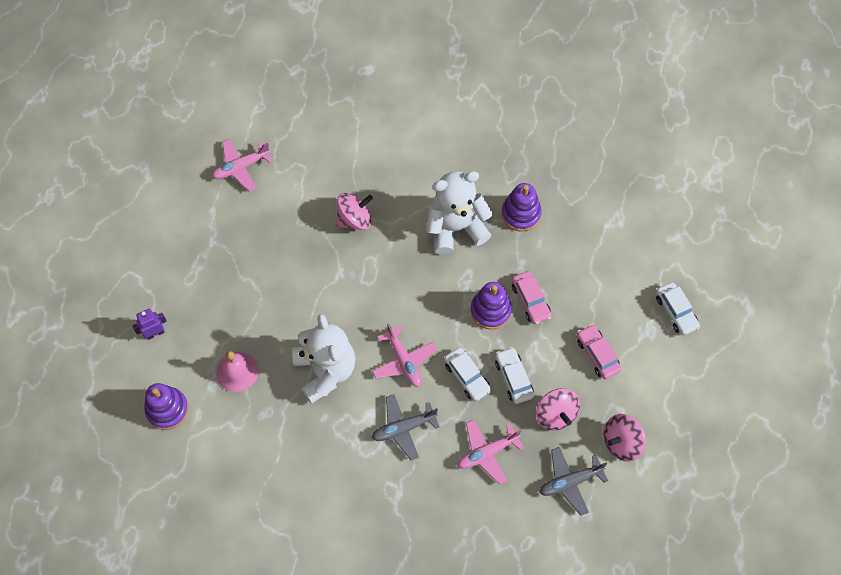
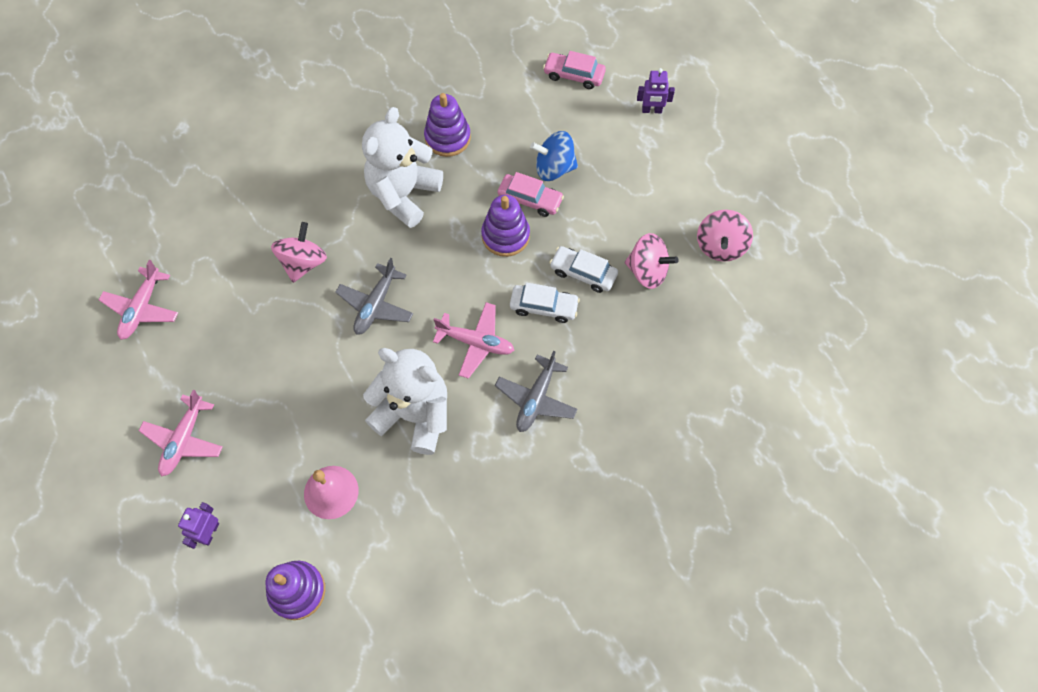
camera: 45 degrees left, 0 degrees up
pink plane [457,419,524,485] -> pink plane moved to [138,390,223,476]
grey plane [539,447,608,516] -> grey plane moved to [335,258,413,335]
pink car [577,324,622,379] -> pink car moved to [543,51,606,89]
white car [656,282,700,335] -> purple robot [637,68,675,113]
none -> blue spinning top [530,131,578,181]

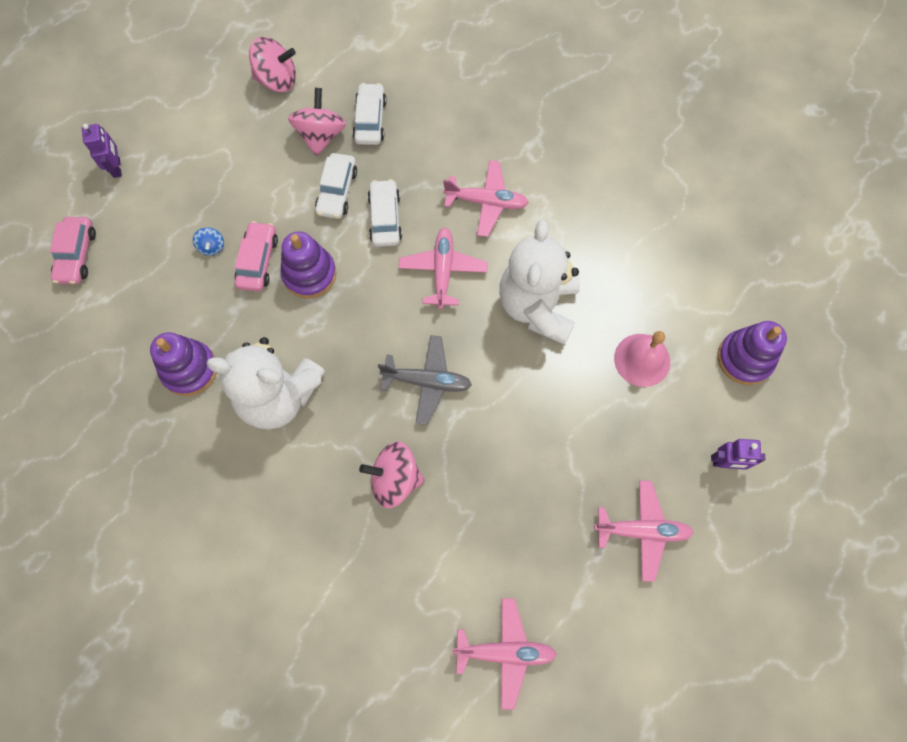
camera: 105 degrees left, 5 degrees up
grey plane [495,351,578,432] -> pink plane [443,160,529,237]
blue spinning top [530,131,578,181] -> blue spinning top [193,227,224,256], size x0.50
none -> white car [353,83,387,145]

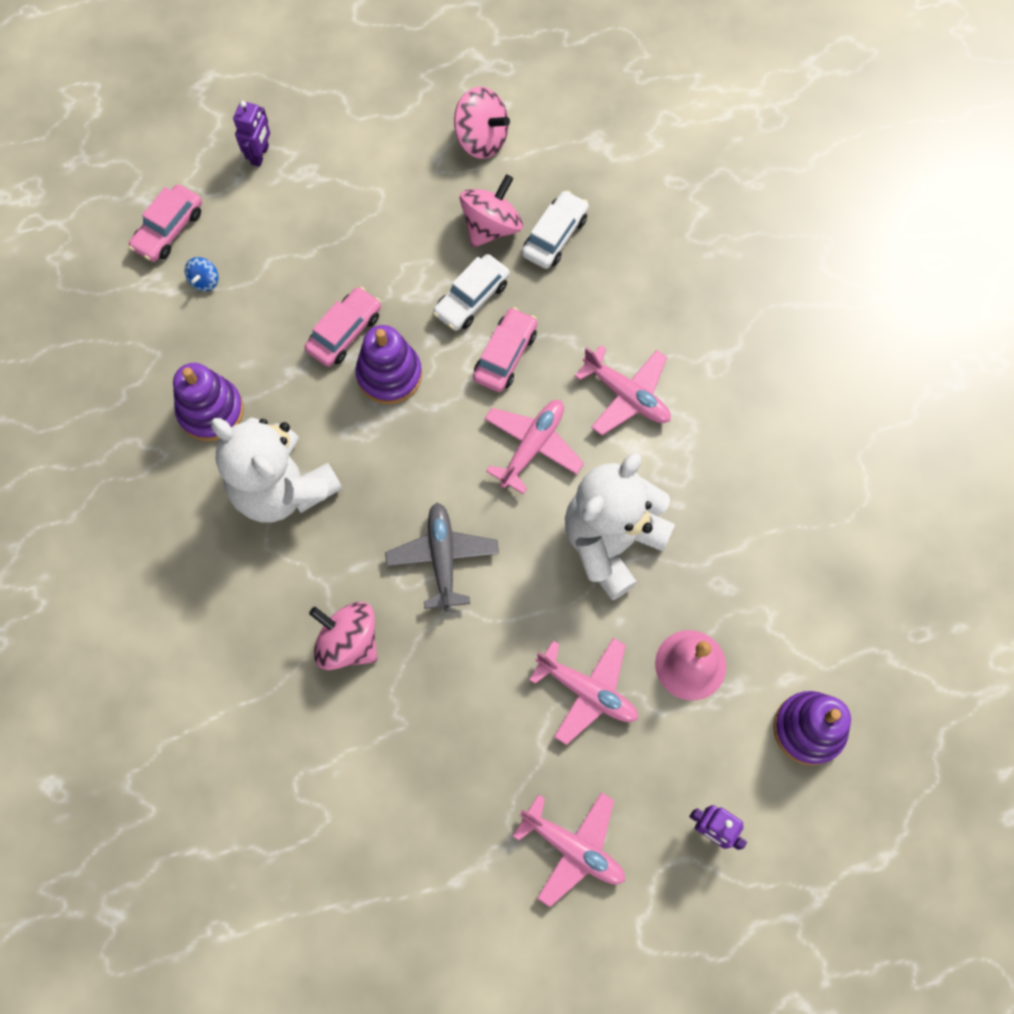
camera: 30 degrees right, 0 degrees up
blue spinning top [193,227,224,256] -> blue spinning top moved to [185,257,218,291]
white car [368,179,402,247] -> pink car [473,307,537,392]
grey plane [378,335,472,425] -> grey plane turned 135 degrees counterclockwise [385,503,499,612]
pink plane [453,598,557,710] -> pink plane moved to [529,638,638,745]

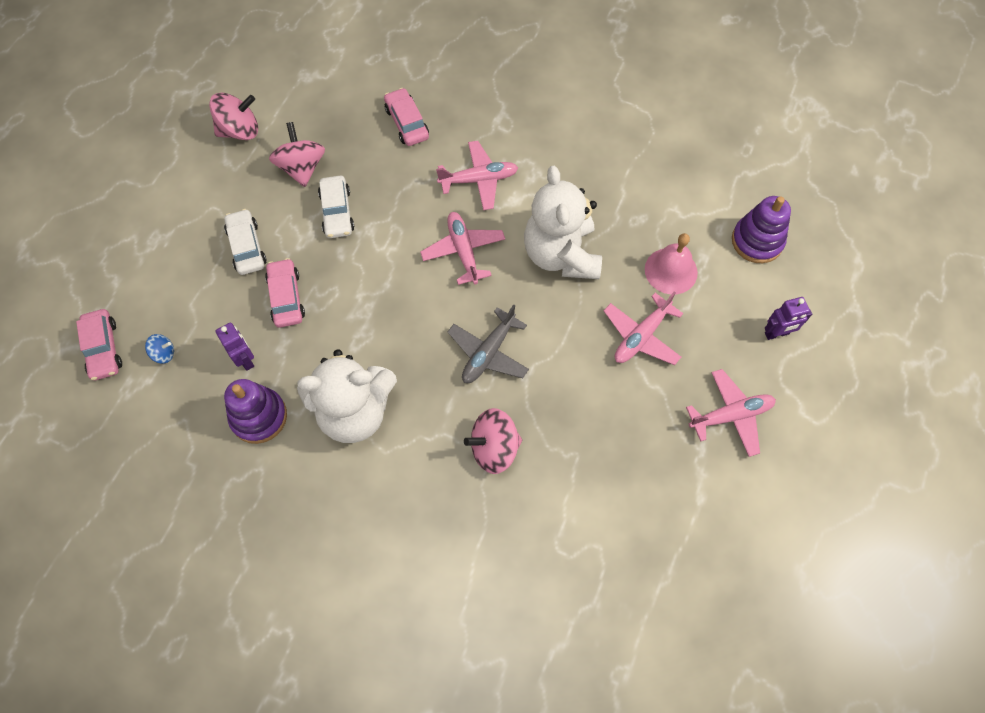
camera: 50 degrees left, 5 degrees down
blue spinning top [185,257,218,291] -> blue spinning top turned 60 degrees counterclockwise [145,334,174,364]
purple robot [233,101,270,167] -> purple robot moved to [215,322,254,371]
purple stacking toy [356,325,422,404] -> none
grey plane [385,503,499,612] -> grey plane turned 90 degrees counterclockwise [448,304,529,383]
pink car [473,307,537,392] -> pink car moved to [384,88,429,146]
white car [522,190,589,269] -> white car moved to [224,209,267,275]
pink plane [529,638,638,745] -> pink plane turned 150 degrees clockwise [604,291,683,365]

